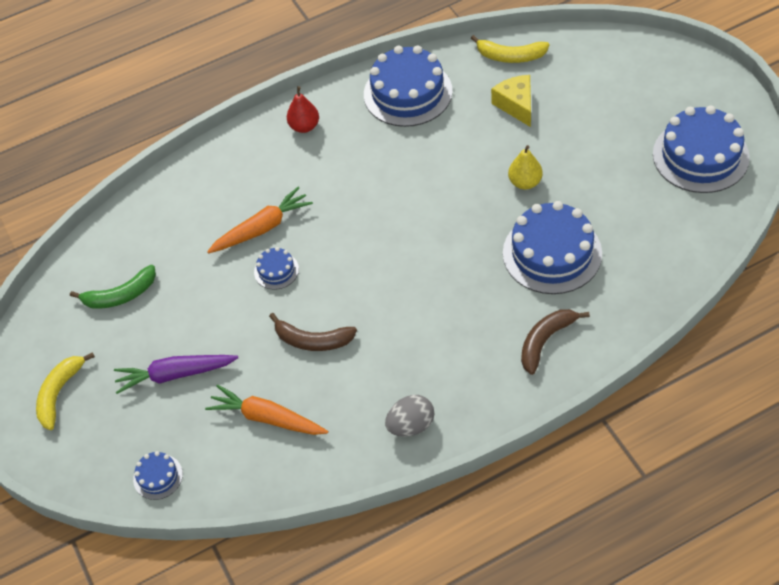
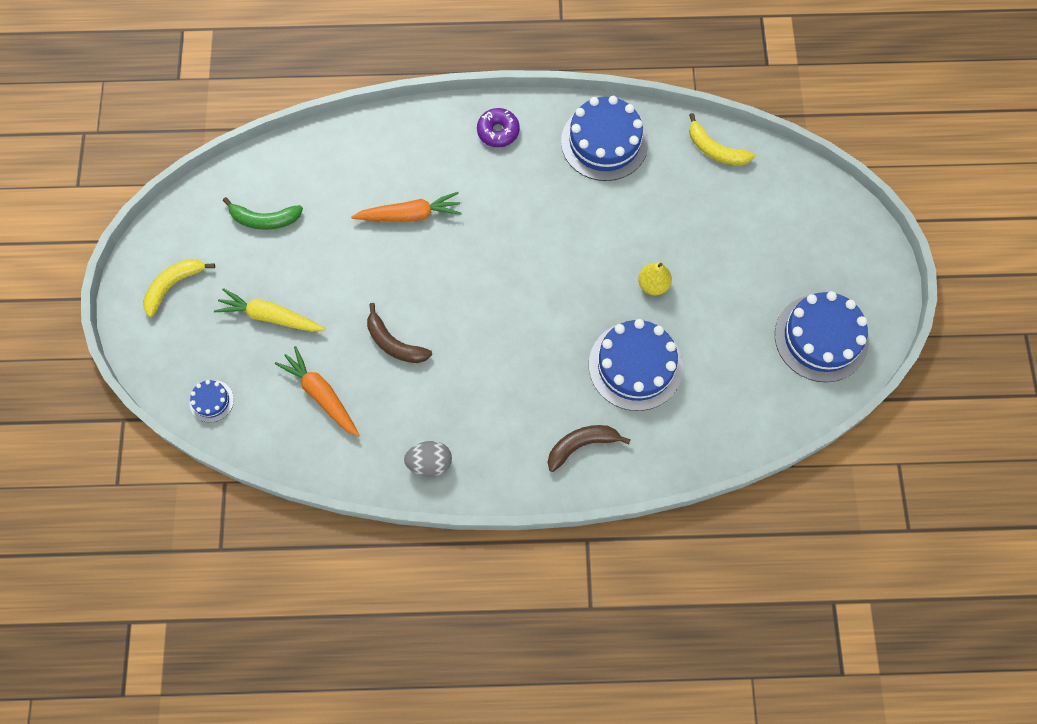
camera: 20 degrees right, 15 degrees up
purple carrot [114,355,238,394] -> yellow carrot [214,288,325,332]
blue cake [254,247,299,289] -> none
red pear [287,86,319,133] -> purple donut [477,108,520,147]
yellow cheese [491,75,531,127] -> none

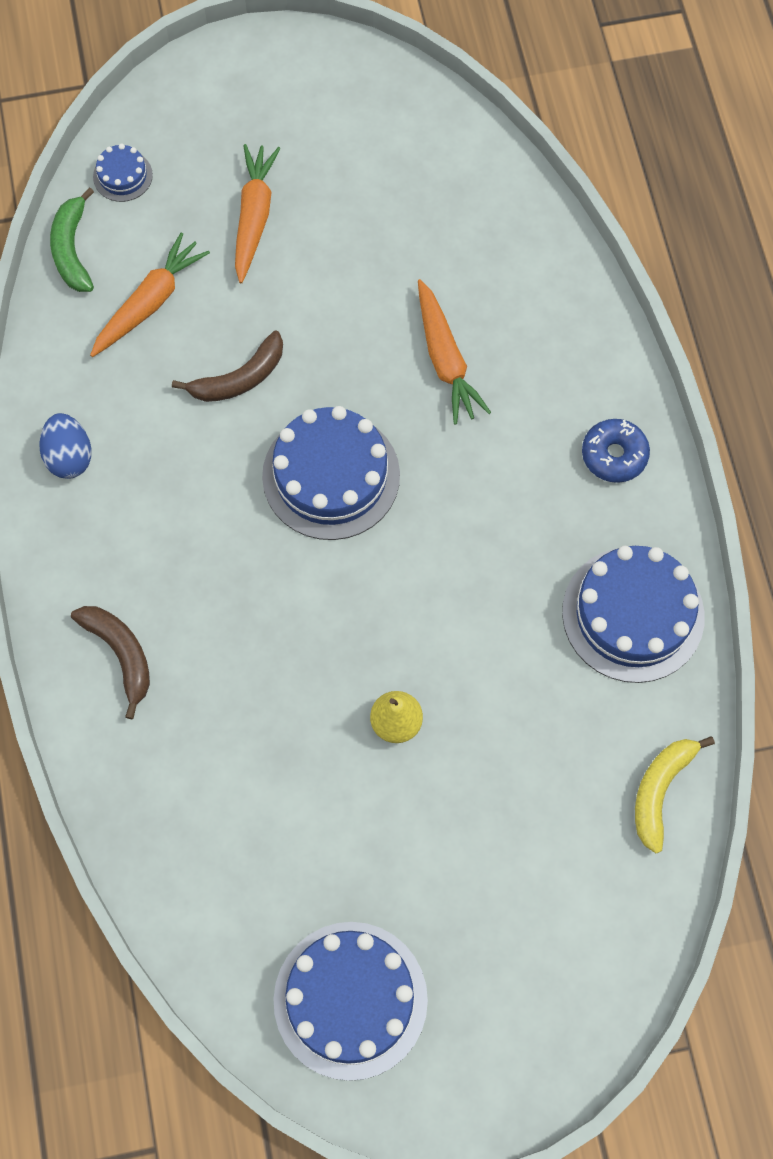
camera: 80 degrees right, 0 degrees up
yellow banana [143,259,215,317] -> none
yellow carrot [214,288,325,332] -> orange carrot [235,144,281,283]
green banana [223,197,303,230] -> green banana moved to [50,187,94,292]
brown banana [367,303,432,363] -> brown banana turned 150 degrees counterclockwise [172,331,283,402]
grey egg [404,441,452,477] -> blue egg [40,413,92,479]
purple donut [477,108,520,147] -> blue donut [582,419,650,483]
blue cake [589,319,683,411] -> blue cake moved to [262,406,400,540]

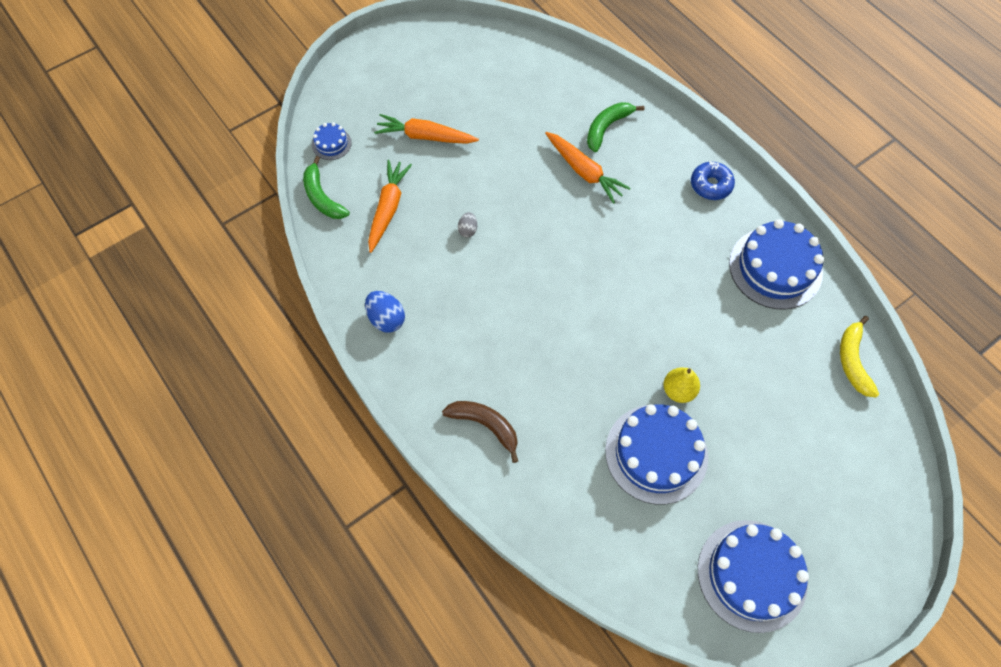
camera: 25 degrees left, 5 degrees down
brown banana [172,331,283,402] -> grey egg [458,212,477,237]
orange carrot [235,144,281,283] -> orange carrot turned 60 degrees counterclockwise [374,114,479,144]
blue cake [262,406,400,540] -> blue cake moved to [605,404,708,505]
none -> green banana [587,102,645,152]

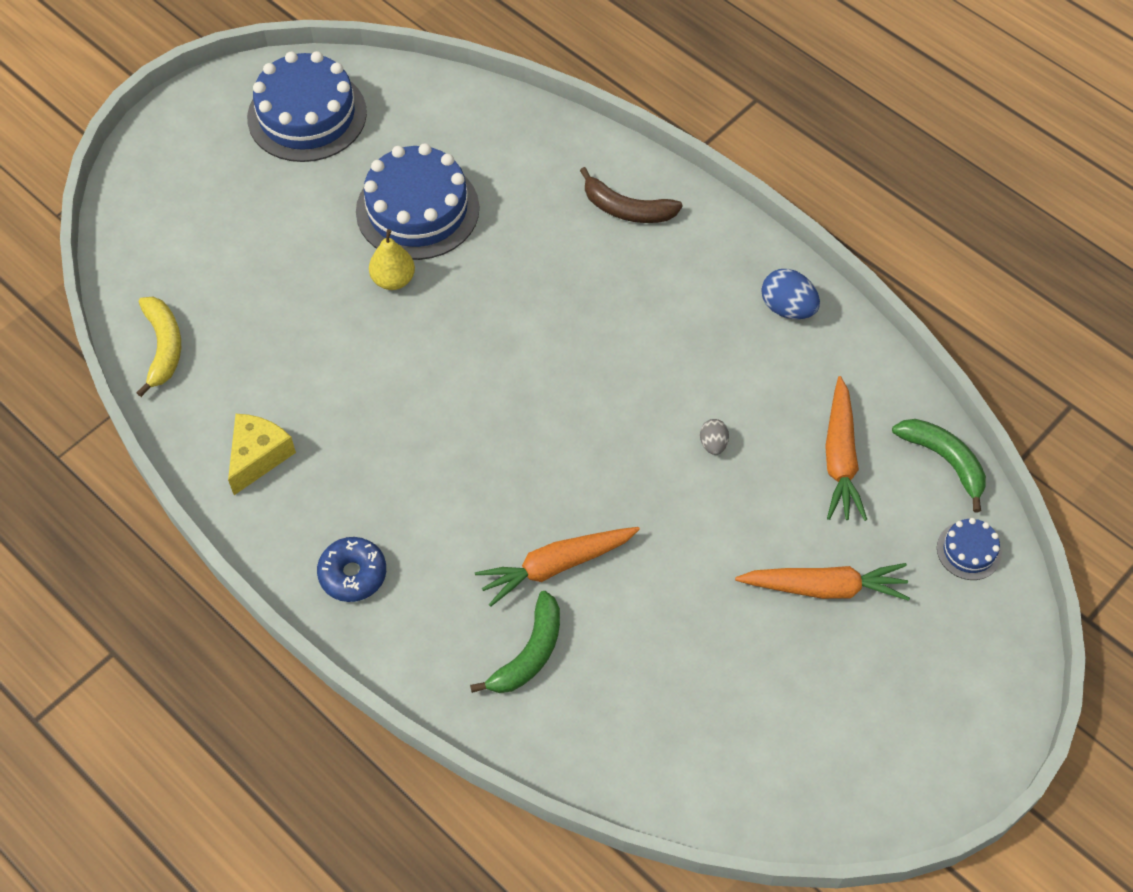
camera: 170 degrees right, 5 degrees down
orange carrot [545,132,631,204] -> orange carrot turned 60 degrees counterclockwise [475,527,640,607]
blue cake [729,219,824,310] -> yellow cheese [228,414,296,495]

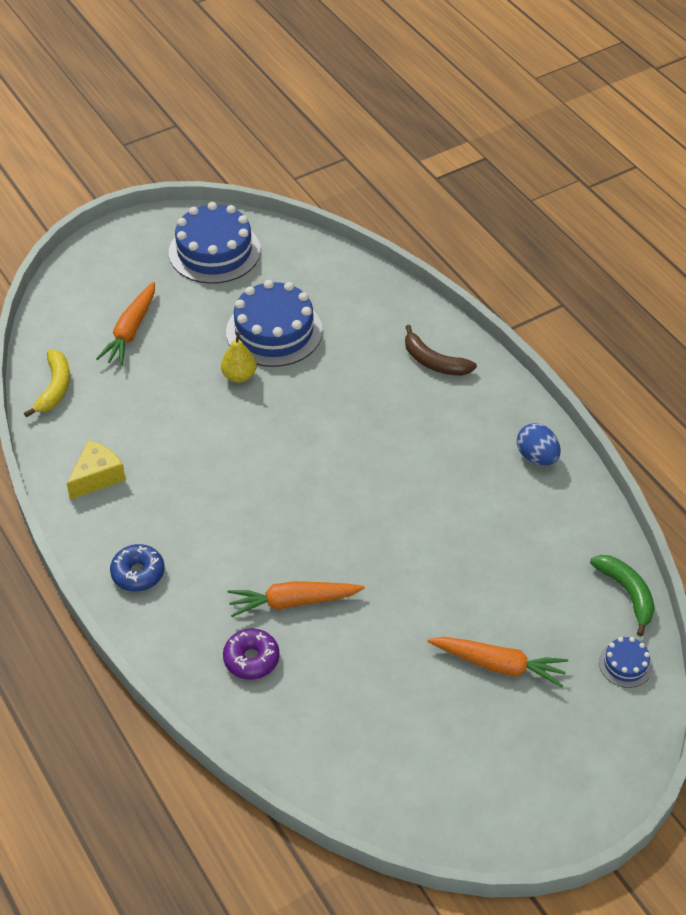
camera: 15 degrees right, 10 degrees down
green banana [470,591,560,693] -> purple donut [223,628,280,680]
grey egg [700,419,729,455] -> none
orange carrot [825,376,867,521] -> orange carrot moved to [96,282,155,366]

